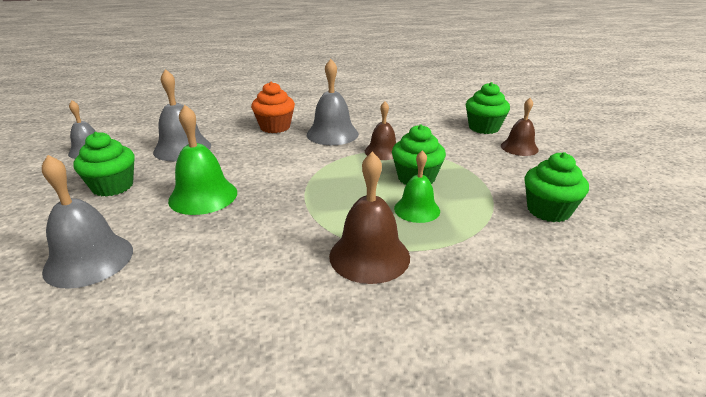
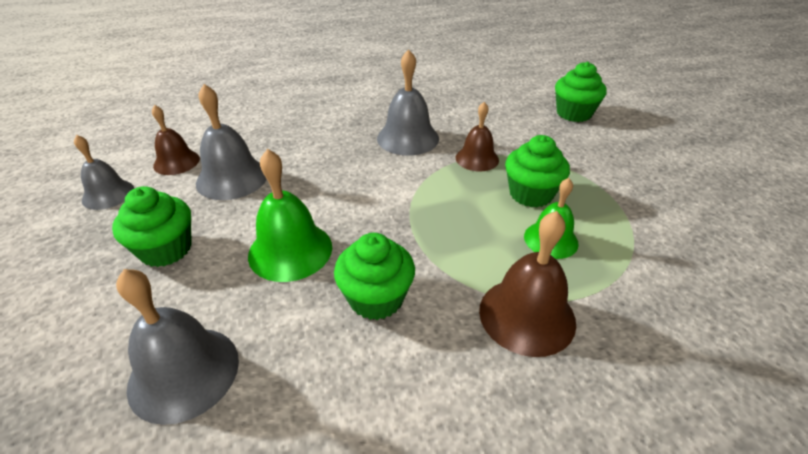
camera: 10 degrees left, 10 degrees up
orange cupcake [251,82,295,133] -> none
brown bell [501,98,539,156] -> brown bell moved to [152,105,200,175]
green cupcake [524,152,589,222] -> green cupcake moved to [334,233,415,320]

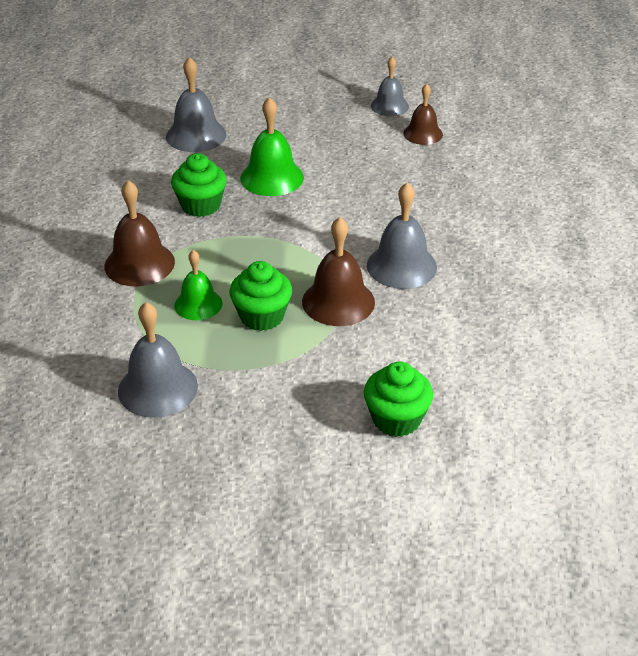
camera: 110 degrees right, 0 degrees up
green cupcake [112,186,191,267] -> none
grey bell [196,84,267,200] -> grey bell moved to [118,302,198,418]
brown bell [456,102,499,172] -> brown bell [302,217,375,326], size x1.52

